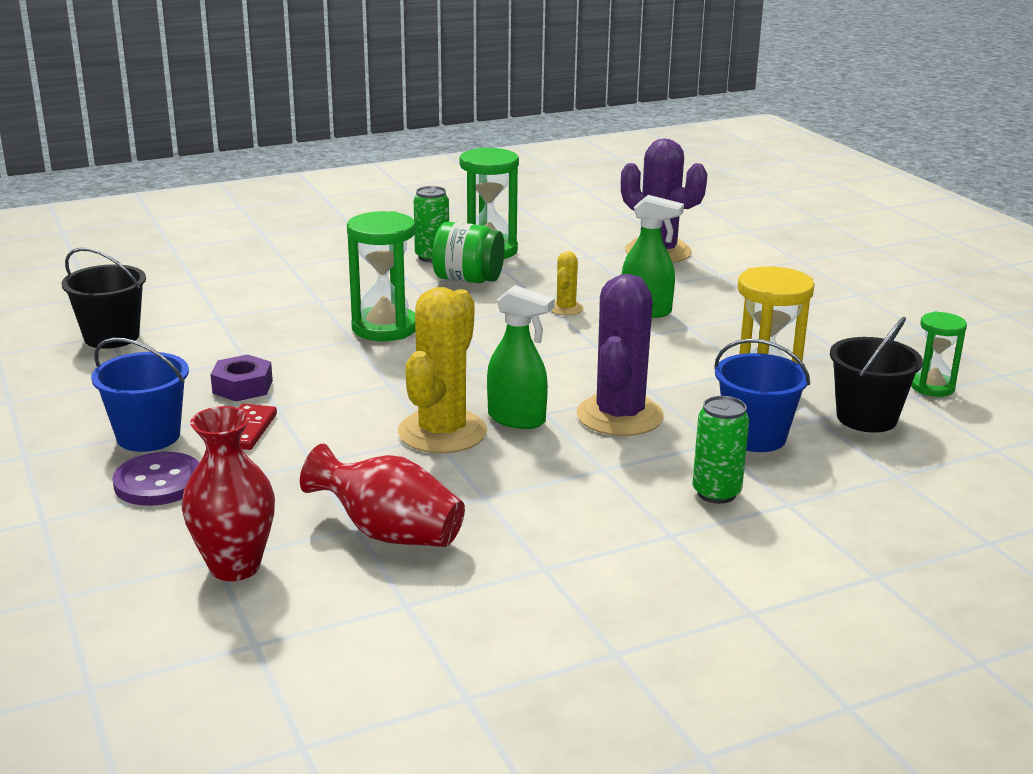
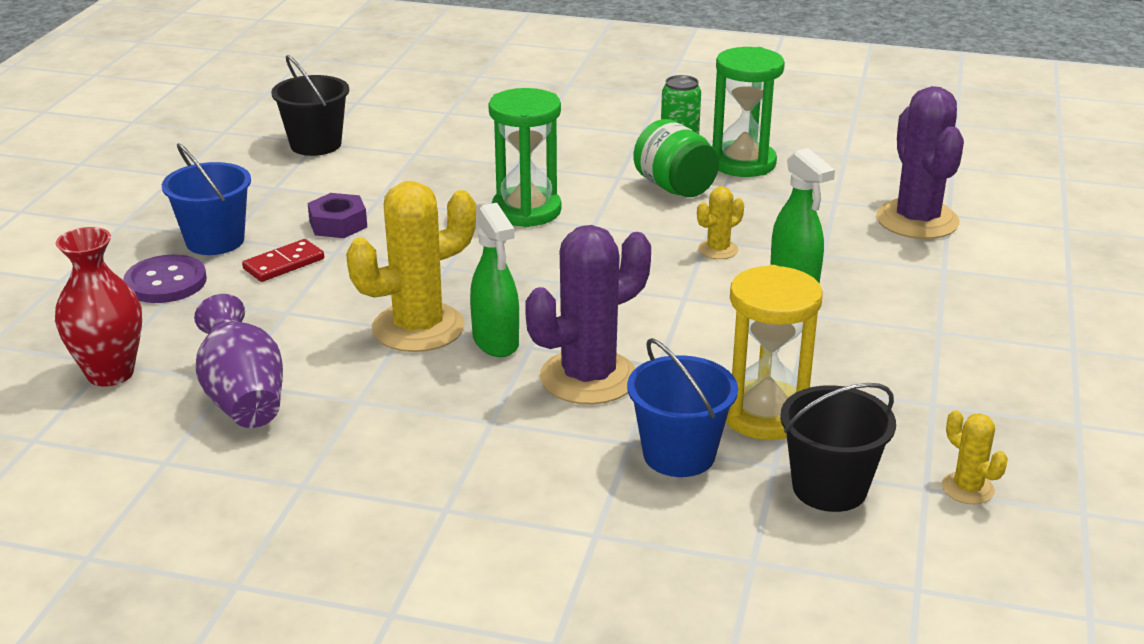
camera: 40 degrees right, 5 degrees up
red vase [300,444,465,547] -> purple vase [194,294,283,428]
green can [692,396,749,504] -> none
green hourglass [911,311,967,397] -> yellow cactus [942,410,1008,504]

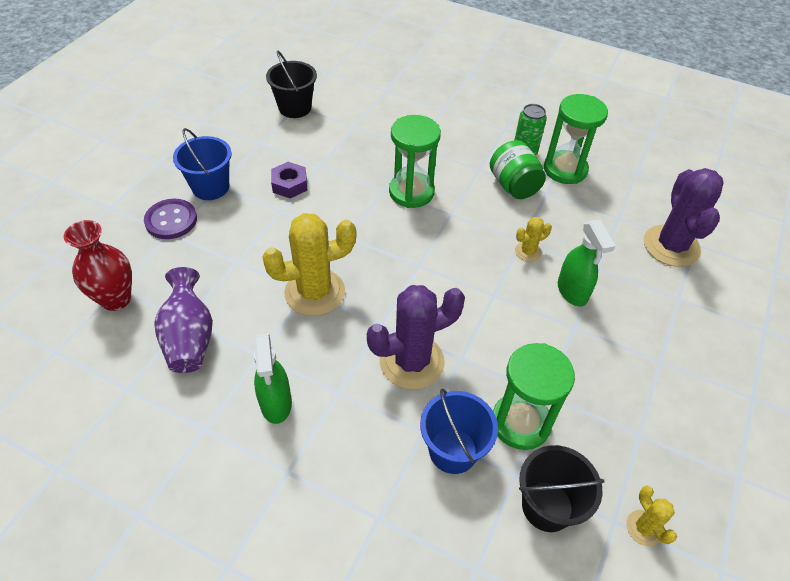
camera: 10 degrees right, 20 degrees up
red domino [242,239,324,282] -> none
green spray bottle [470,203,519,357] -> green spray bottle moved to [253,333,292,424]
yellow hourglass [726,265,823,440] -> green hourglass [493,343,575,450]

